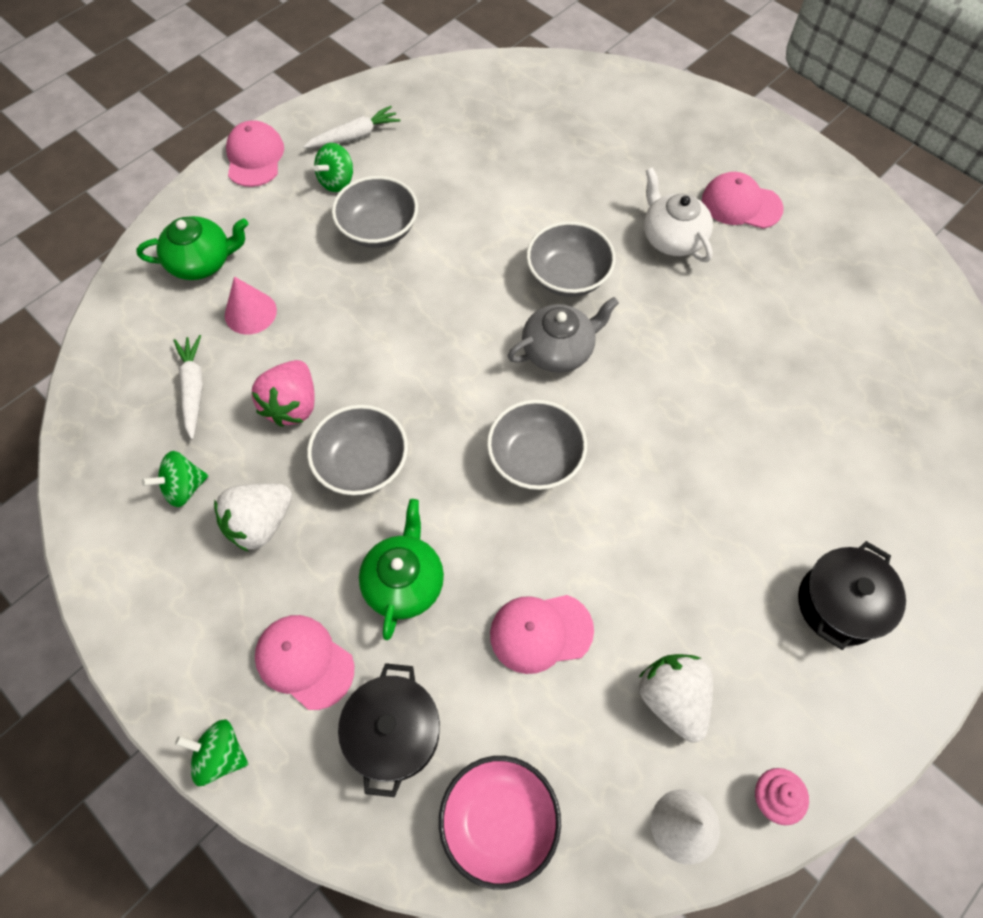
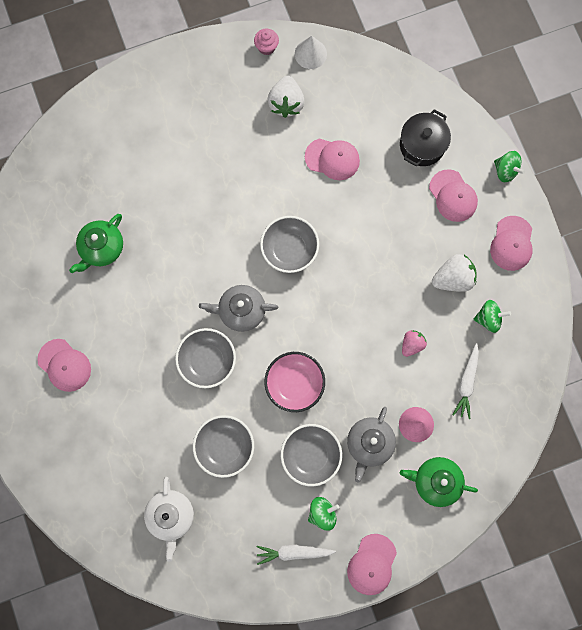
camera: 155 degrees left, 15 degrees up
pink strawberry [252,360,315,427] -> pink strawberry [402,330,427,357], size x0.62
grey bowl [307,405,408,495] -> grey bowl moved to [193,415,254,478]
green teapot [359,499,444,640] -> green teapot moved to [69,214,123,273]
pink bowl [439,756,561,890] -> pink bowl moved to [264,352,325,412]
white teapot [644,167,713,262] -> white teapot moved to [144,477,194,562]
black pot [798,541,906,650] -> none
none -> grey teapot [347,407,396,483]
none -> pink cap [490,216,533,271]

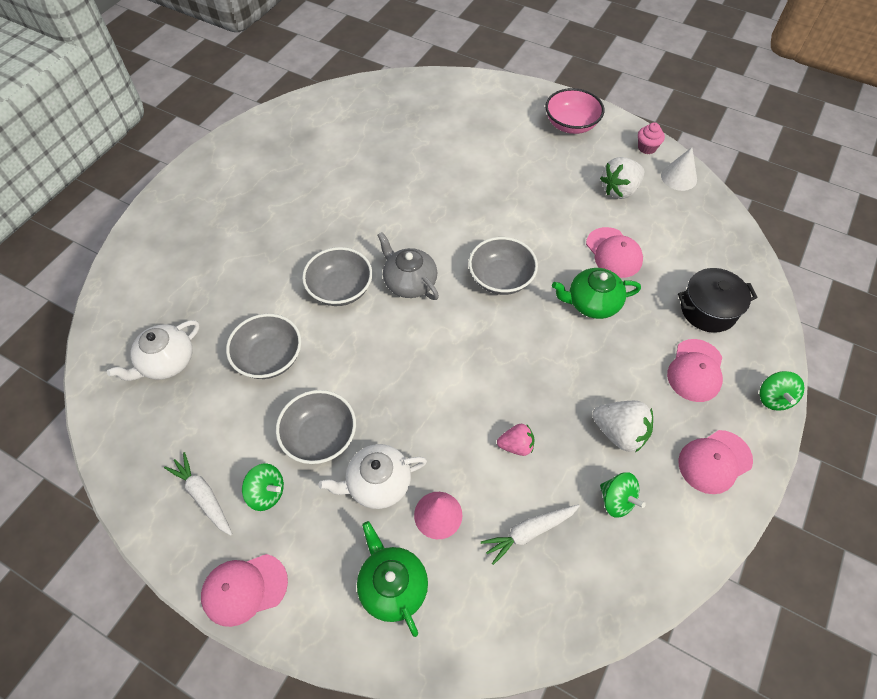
camera: 50 degrees right, 20 degrees down
pink cap [37,339,91,392] -> none
green teapot [69,214,123,273] -> green teapot moved to [552,268,641,319]
pink bowl [264,352,325,412] -> pink bowl moved to [545,88,604,134]
grey teapot [347,407,396,483] -> white teapot [319,444,427,509]

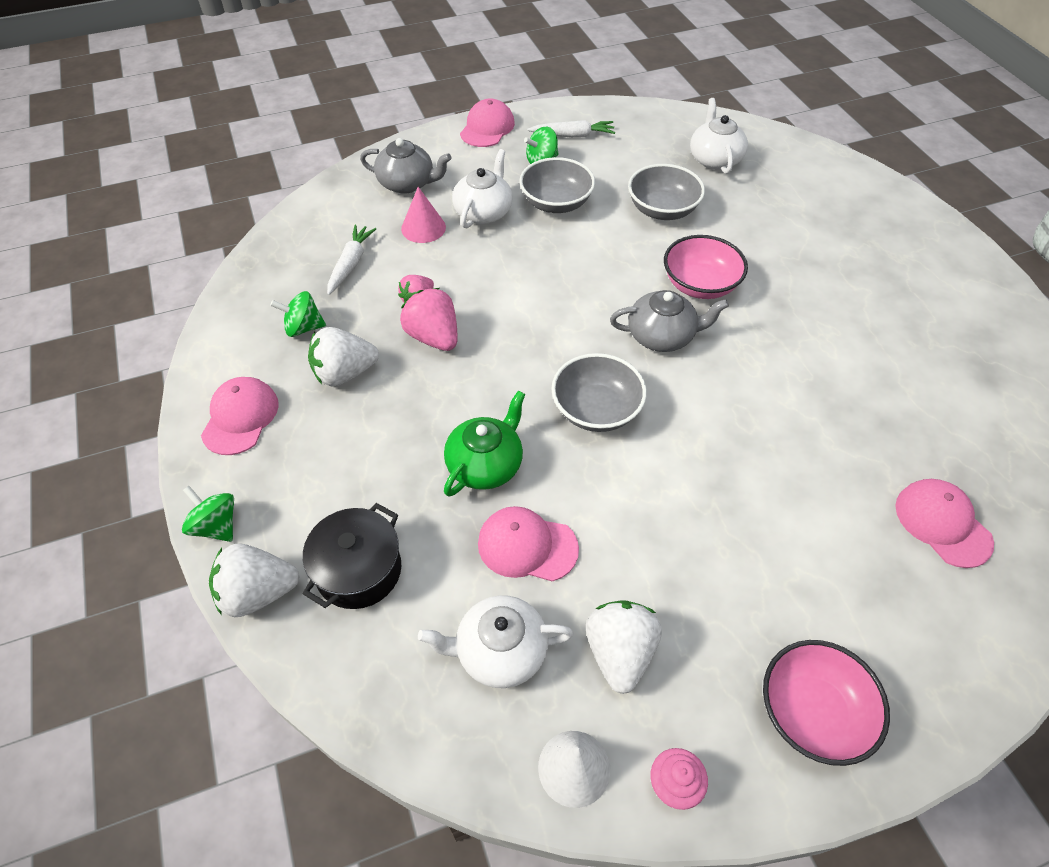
camera: 130 degrees right, 5 degrees down
grey bowl [302,247,372,306] -> pink bowl [664,235,748,299]
green teapot [357,521,428,637] -> grey teapot [360,138,452,194]
pink cap [667,339,723,402] -> pink cap moved to [896,479,994,568]
none -> white strawberry [209,544,300,617]
none -> pink strawberry [400,288,458,351]
none -> white teapot [418,595,574,688]

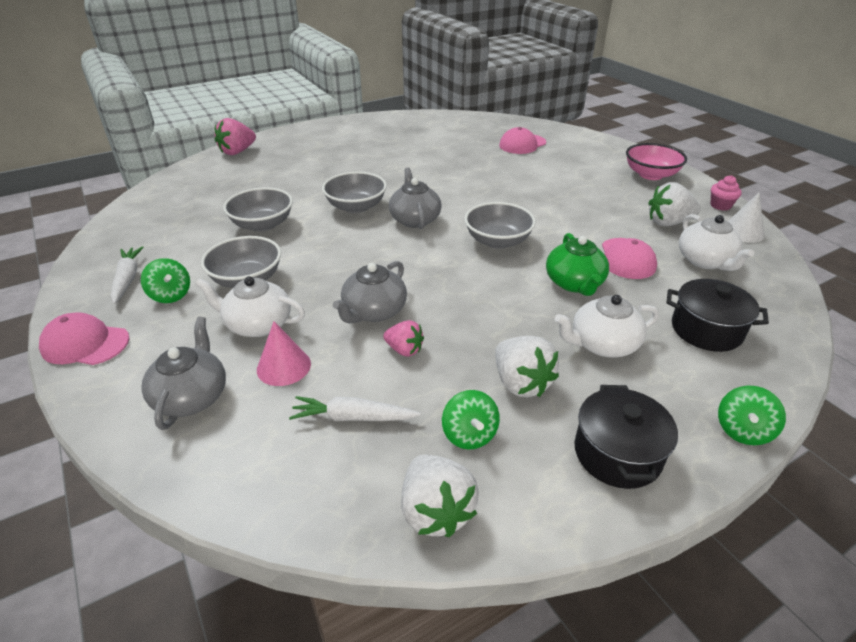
camera: 100 degrees left, 15 degrees down
pink cap [201,377,279,455] -> black pot [574,385,678,489]
white strawberry [209,544,300,617] -> white strawberry moved to [401,455,479,538]
pink strawberry [400,288,458,351] -> pink strawberry moved to [215,118,256,155]
green teapot [444,391,526,497] -> green teapot turned 120 degrees counterclockwise [546,233,609,296]
pink bowl [664,235,748,299] -> grey bowl [322,172,387,213]
white teapot [690,98,748,174] -> white teapot moved to [555,295,659,358]
none -> grey teapot [333,261,407,324]

